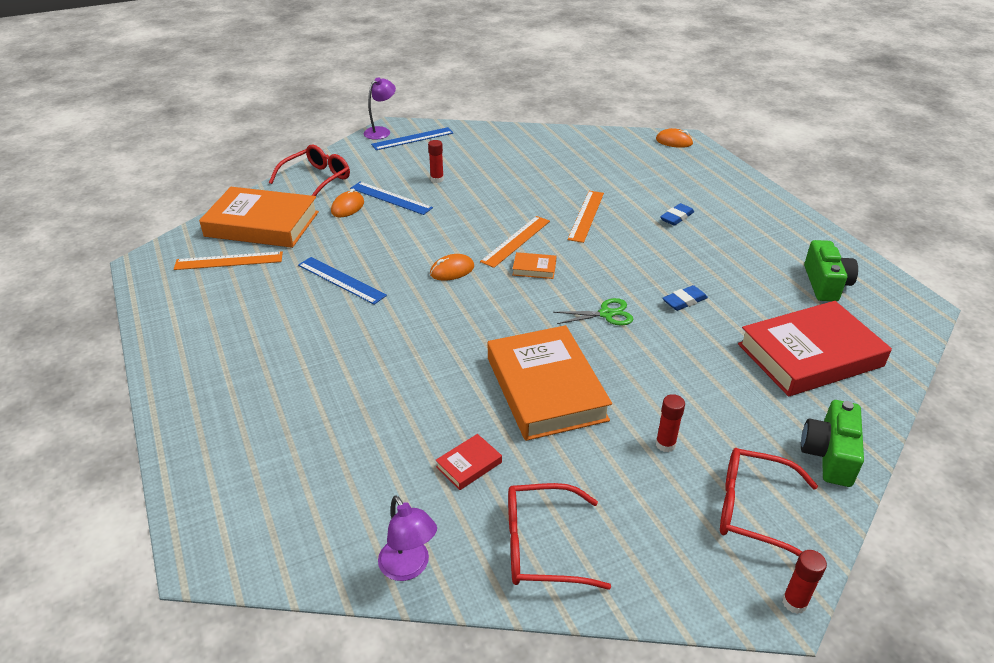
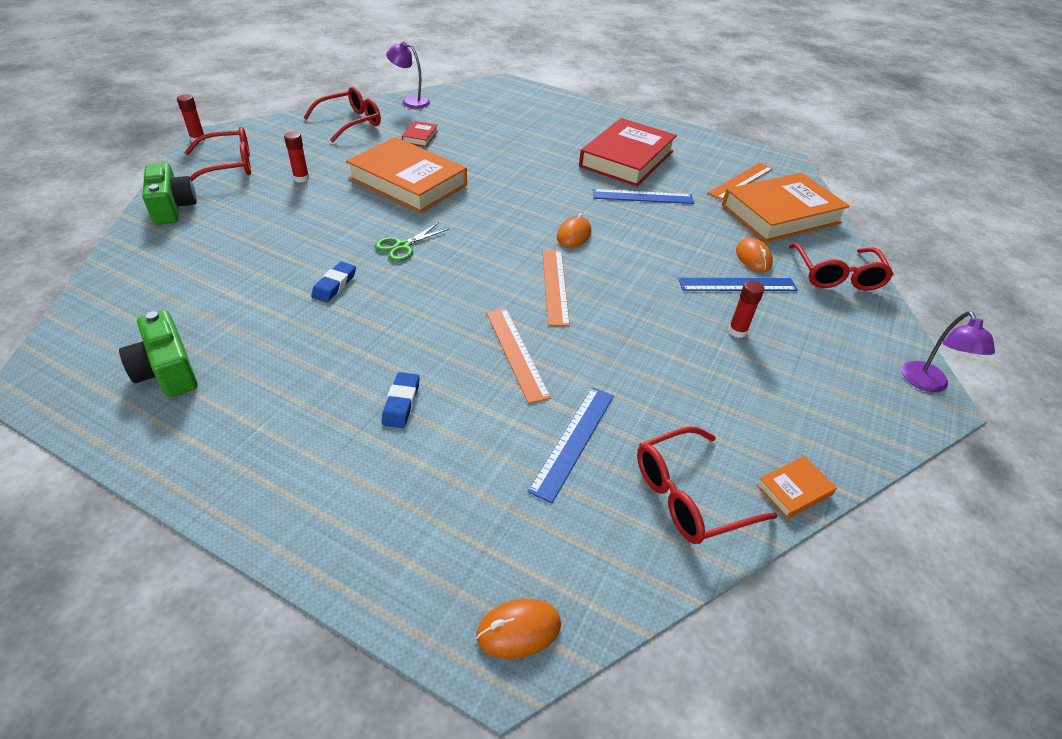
camera: 140 degrees right, 5 degrees up
blue ruler [371,127,453,150] -> blue ruler moved to [528,387,614,503]
orange book [512,252,556,279] -> orange book moved to [756,456,837,519]
red book [738,301,892,396] -> red book moved to [579,118,677,186]
none -> red glasses [637,426,777,544]

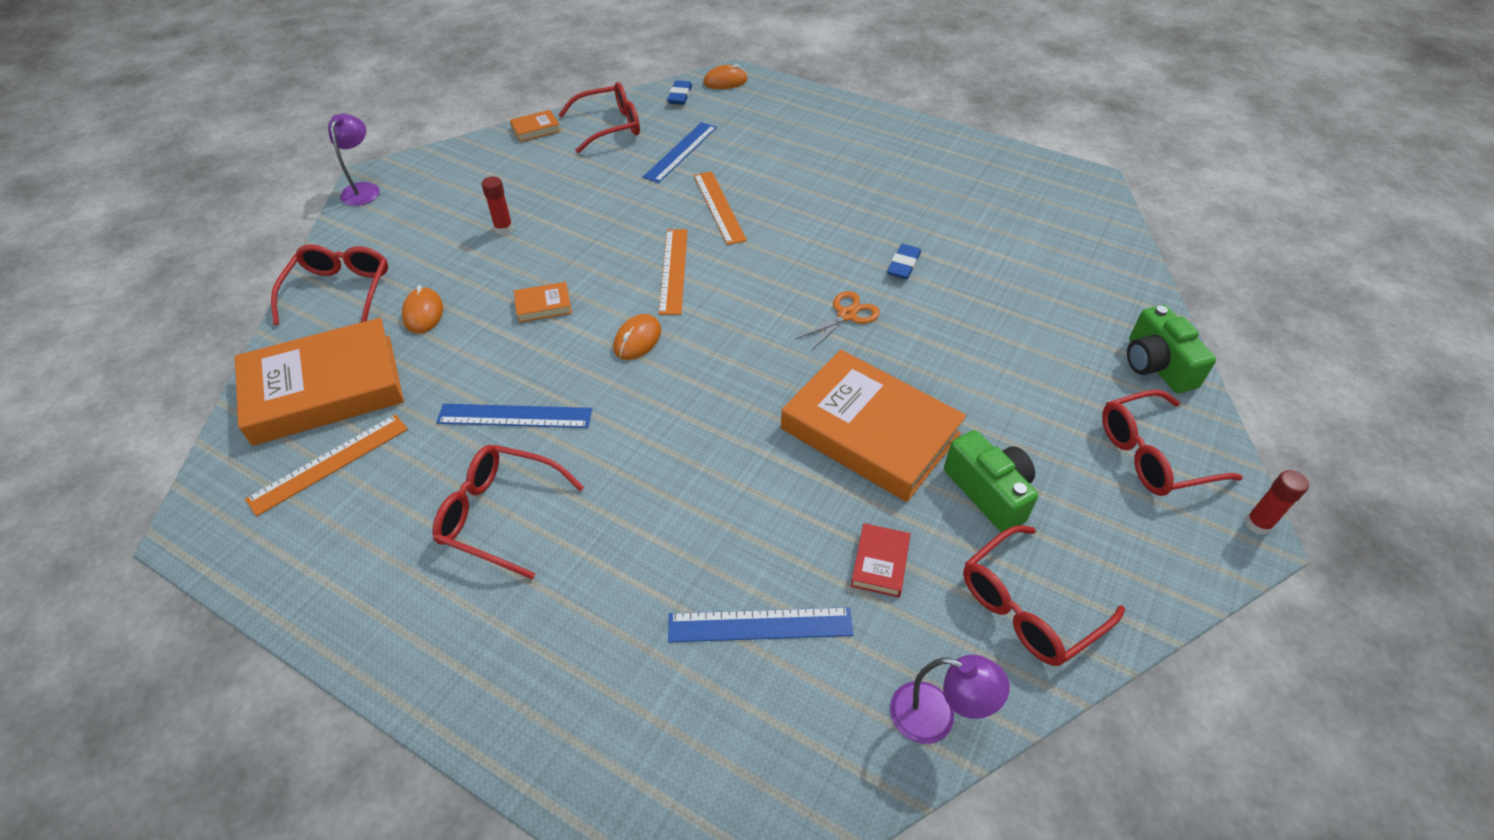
camera: 175 degrees left, 5 degrees up
green camera [119,310,198,397] -> green camera moved to [944,430,1038,532]
red glue stick [284,132,309,183] -> none
green scissors [374,222,450,262] -> orange scissors [796,291,880,351]
blue eraser [382,372,420,428] -> blue eraser moved to [667,80,692,105]
red book [579,118,677,186] -> red glasses [433,445,584,579]
blue ruler [678,278,798,291] -> blue ruler moved to [668,607,854,642]
none -> orange book [514,282,572,323]

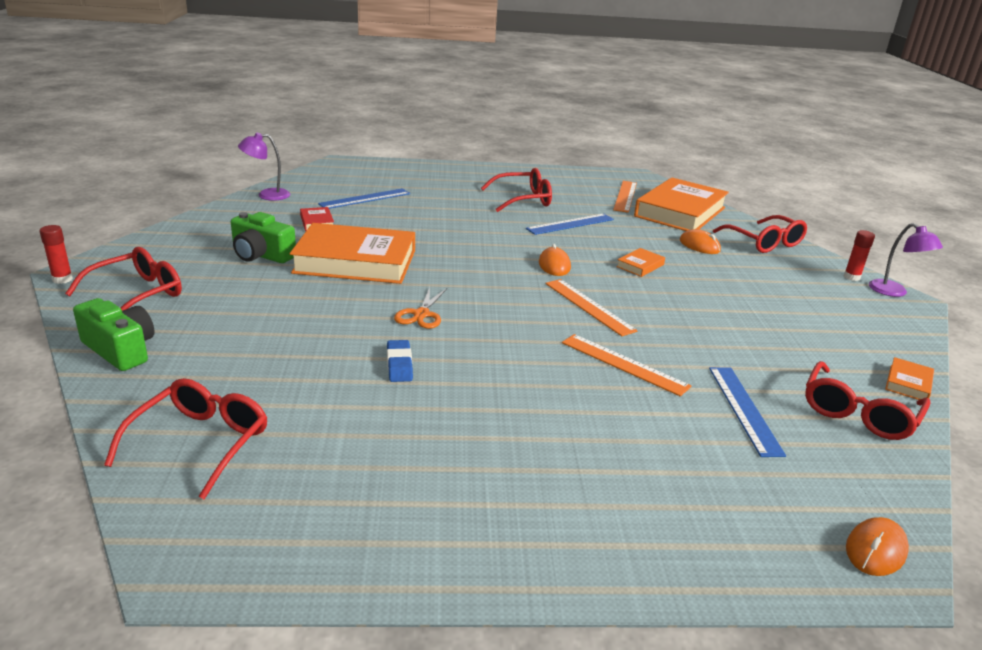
camera: 145 degrees right, 20 degrees down
red glue stick [482,176,513,235] -> red glue stick moved to [844,230,875,281]
blue eraser [667,80,692,105] -> none
red glasses [963,525,1125,666] -> red glasses moved to [104,378,267,499]

